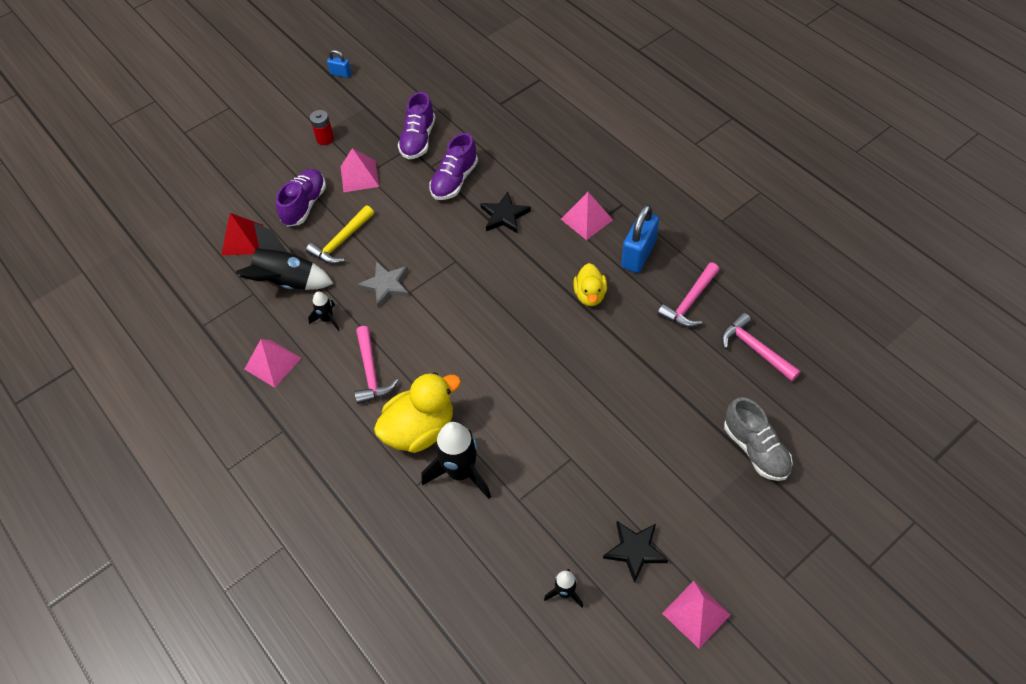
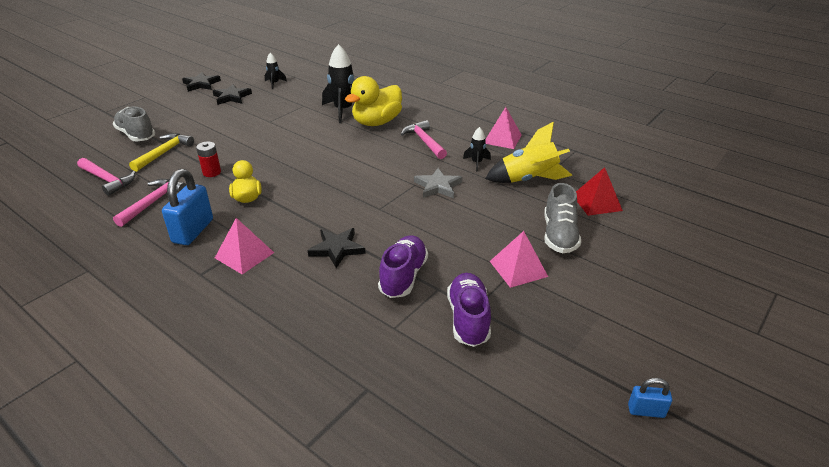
camera: 165 degrees right, 20 degrees down
black rocket [236,222,334,290] -> yellow rocket [485,121,572,183]
purple shoe [276,169,326,226] -> grey shoe [544,183,581,253]
yellow hammer [306,205,374,264] -> yellow hammer moved to [129,133,194,172]
red battery [310,110,334,145] -> red battery moved to [196,142,221,177]
pink pyramid [662,581,731,649] -> black star [182,72,221,92]

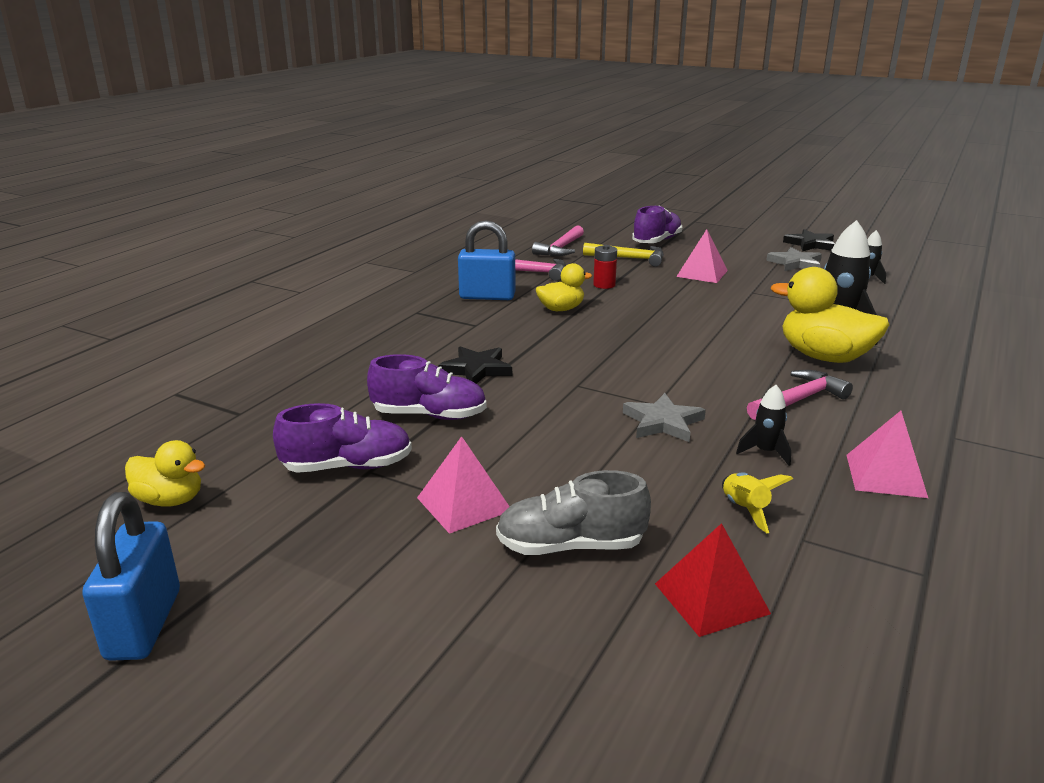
camera: 80 degrees right, 10 degrees down
grey shoe [113,107,155,142] -> purple shoe [632,205,682,243]
black star [213,84,252,105] -> grey star [766,247,822,271]
pink pyramid [215,218,274,274] -> pink pyramid moved to [676,229,728,283]
yellow rocket [485,121,572,183] -> yellow rocket [722,472,793,533], size x0.51
blue padlock [628,378,672,418] -> blue padlock [82,492,180,661], size x1.95
none -> yellow duck [125,440,205,507]

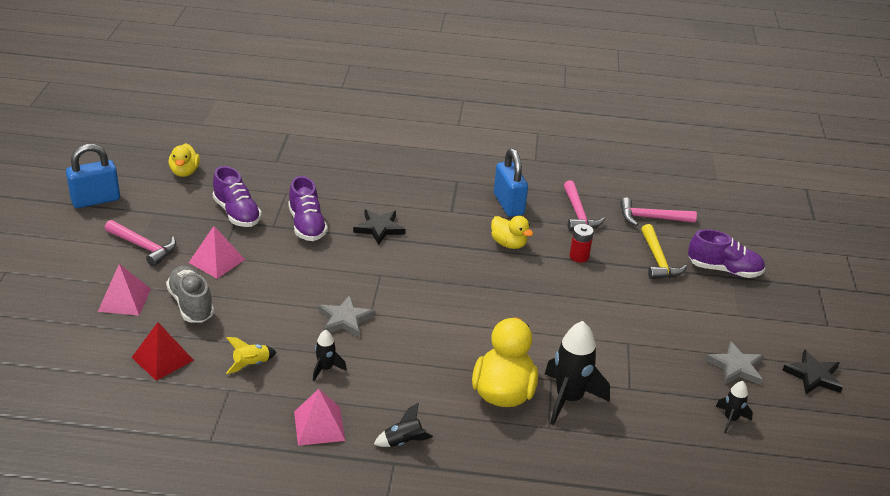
camera: 65 degrees right, 10 degrees up
pink pyramid [676,229,728,283] -> pink pyramid moved to [98,264,151,315]
pink hammer [747,370,853,420] -> pink hammer moved to [105,220,176,266]
none -> black rocket [374,403,433,447]

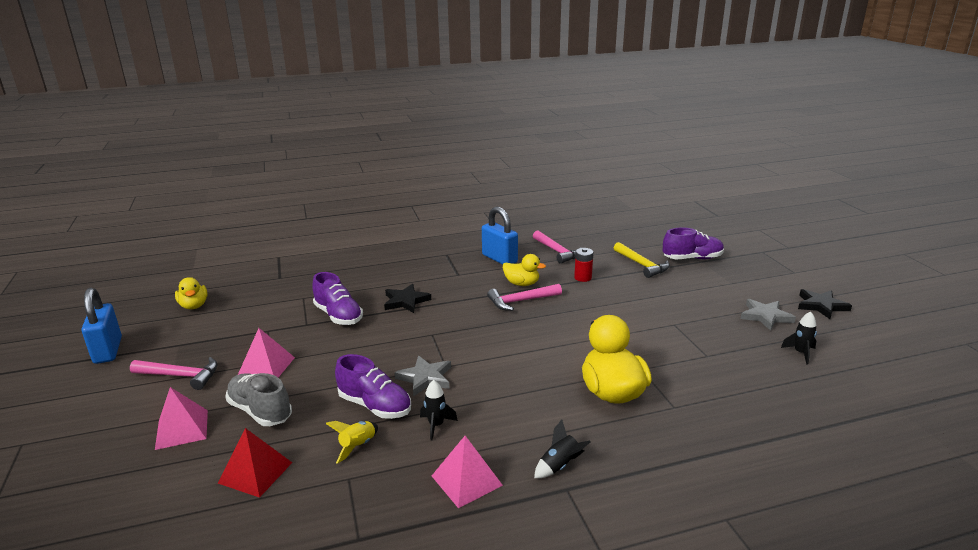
camera: 20 degrees left, 10 degrees down
blue padlock [66,144,120,208] -> blue padlock turned 60 degrees counterclockwise [81,288,122,364]
purple shoe [213,166,262,227] -> purple shoe moved to [335,354,411,419]
black rocket [545,321,610,425] -> none
pink hammer [620,198,697,226] -> pink hammer moved to [487,284,562,311]

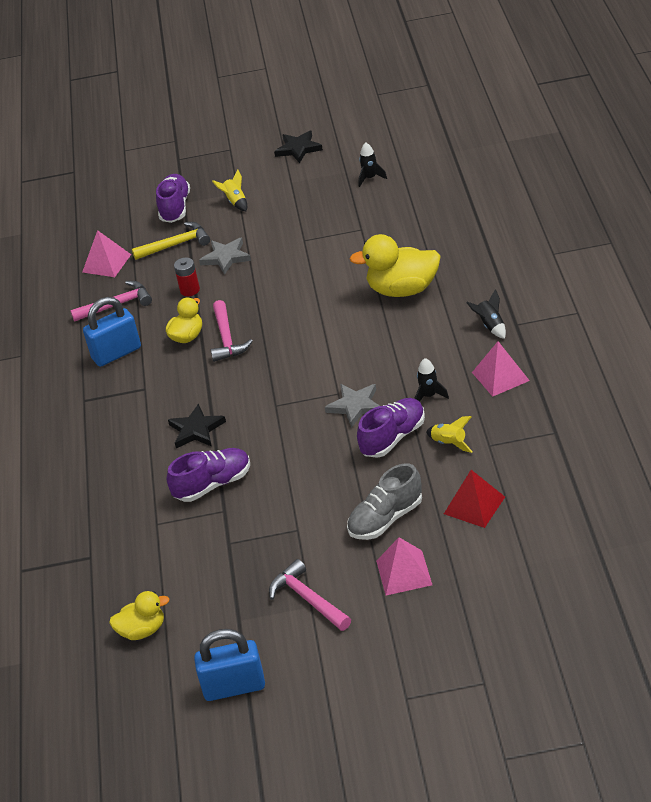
camera: 75 degrees left, 15 degrees up
pink hammer [130,357,218,390] -> pink hammer turned 60 degrees counterclockwise [269,559,351,631]
pink pyramid [238,328,295,378] -> pink pyramid moved to [82,230,131,277]
grey star [740,299,796,331] -> grey star moved to [199,238,251,275]
none -> yellow rocket [212,170,247,211]

